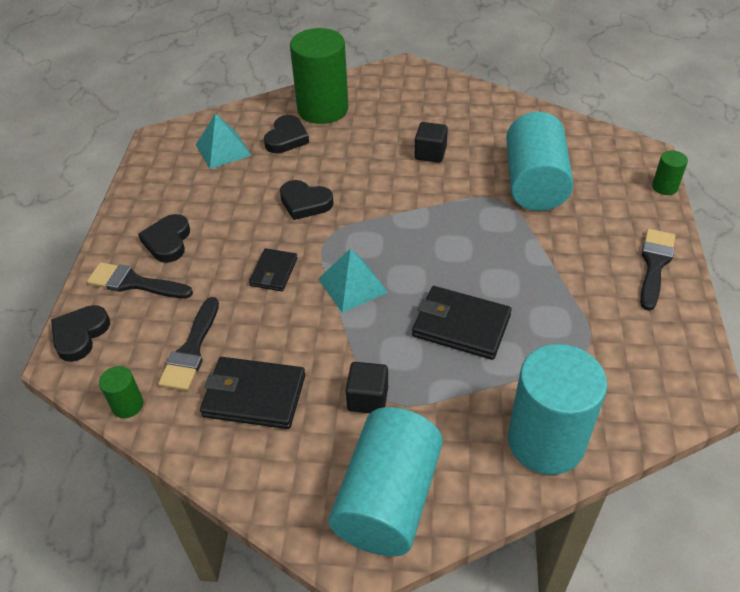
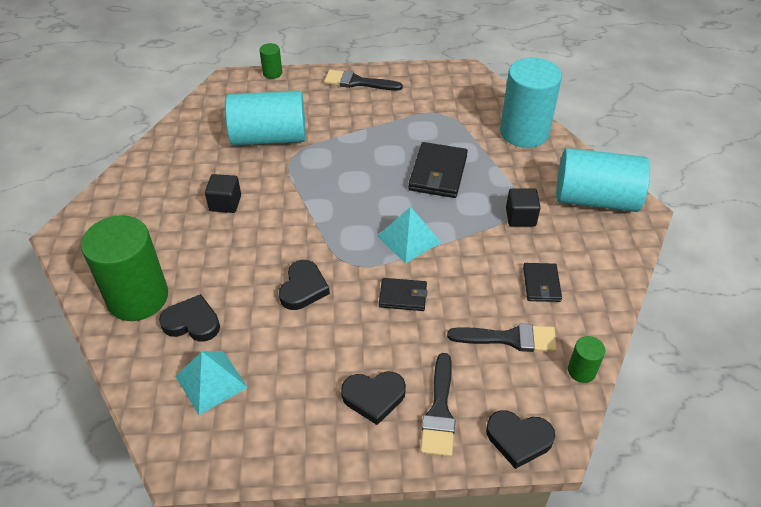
camera: 100 degrees left, 0 degrees up
black wallet [200,357,305,429] -> black wallet [523,263,562,302], size x0.60

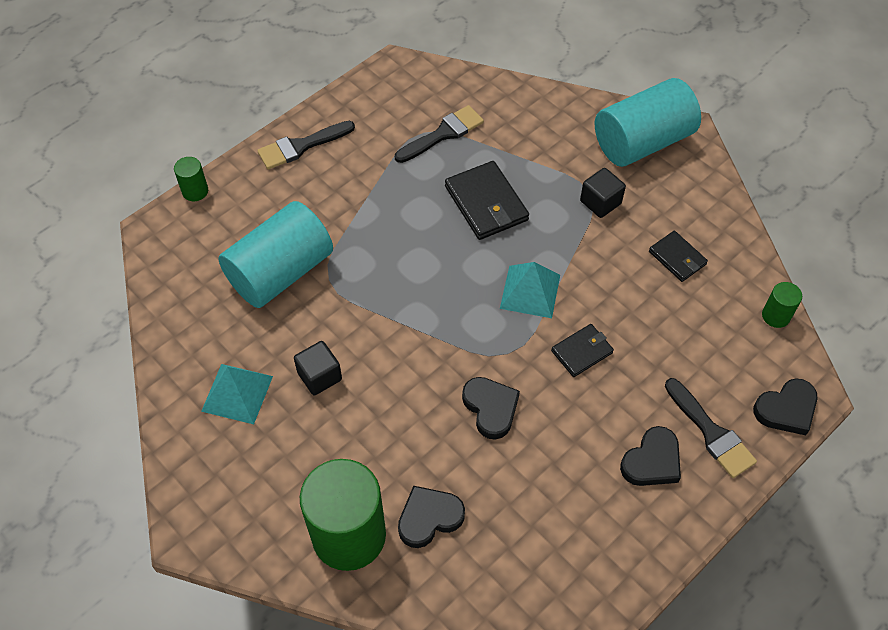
camera: 40 degrees left, 10 degrees up
turquoise pyramid [175,351,248,415] -> turquoise pyramid moved to [201,364,273,424]
black brush [447,324,557,352] -> black brush moved to [395,105,484,163]
turquoise cylinder [500,58,562,148] -> none

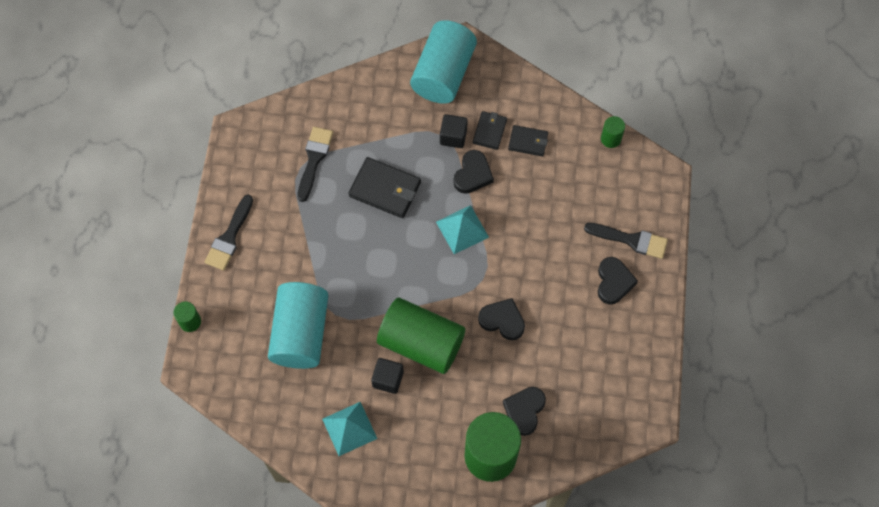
camera: 40 degrees left, 10 degrees up
black wallet [551,324,614,377] -> black wallet moved to [473,111,507,150]
black heart [753,378,818,435] -> black heart moved to [453,150,494,194]
none -> green cylinder [377,298,465,374]

